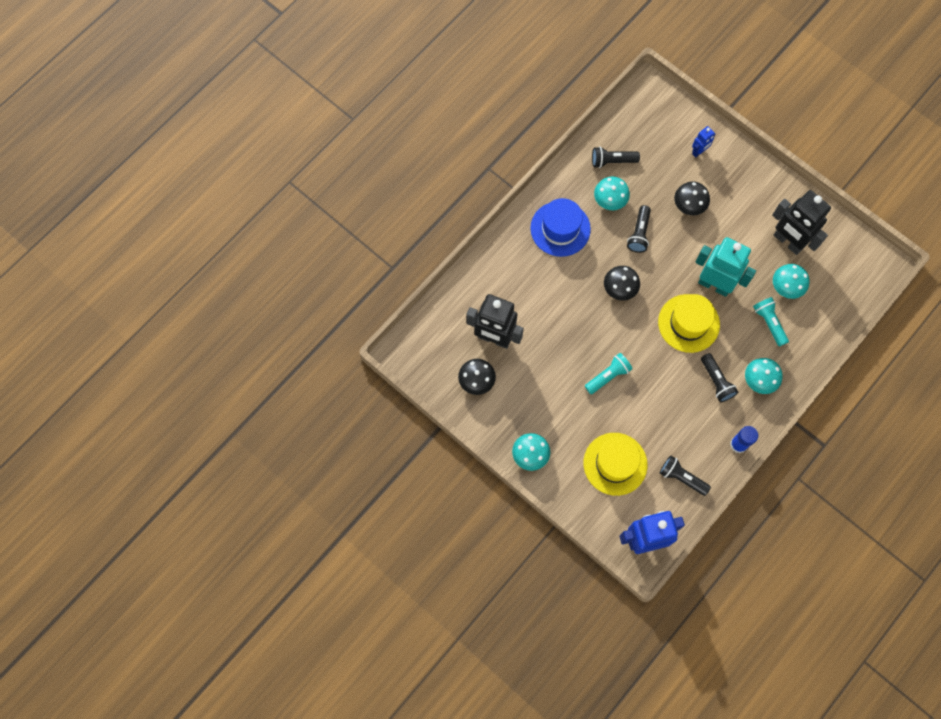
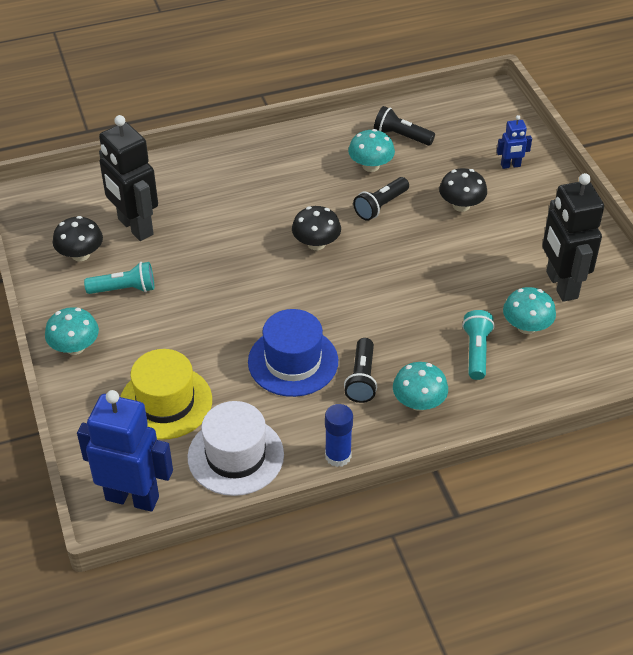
camera: 30 degrees right, 25 degrees down
blue hat [530,198,591,257] -> blue hat moved to [248,309,338,397]
turquoise flashlight [585,353,632,394] -> turquoise flashlight moved to [84,262,154,294]
yellow hat [658,294,720,353] -> none
black flashlight [660,456,711,496] -> white hat [187,401,284,496]
turquoise robot [695,237,756,297] -> none

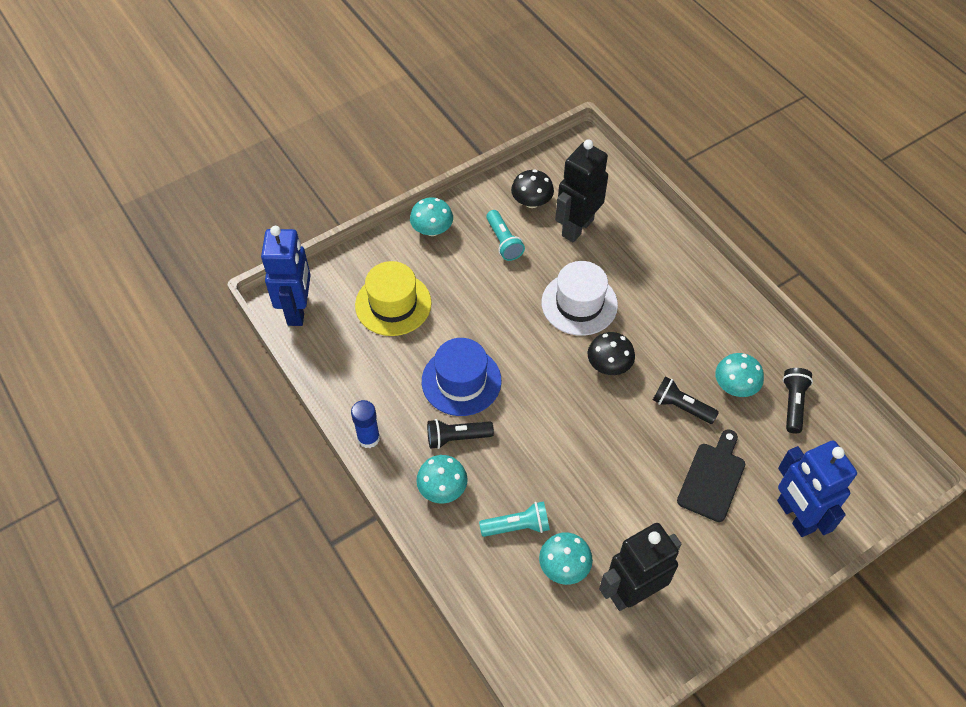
camera: 75 degrees right, 10 degrees up
white hat [187,401,284,496] -> white hat moved to [542,261,618,336]
black mushroom [439,168,487,212] -> black cutting board [677,429,745,522]
blue robot [497,115,532,169] -> blue robot [777,441,857,537], size x2.12

